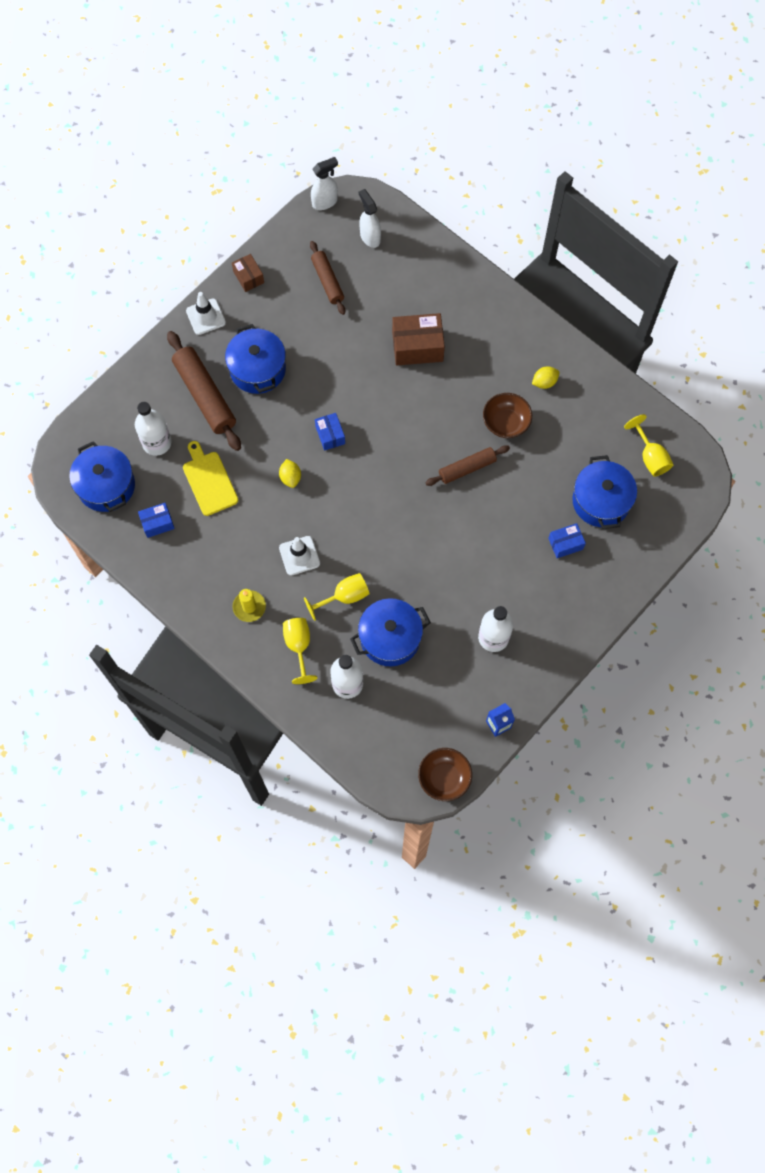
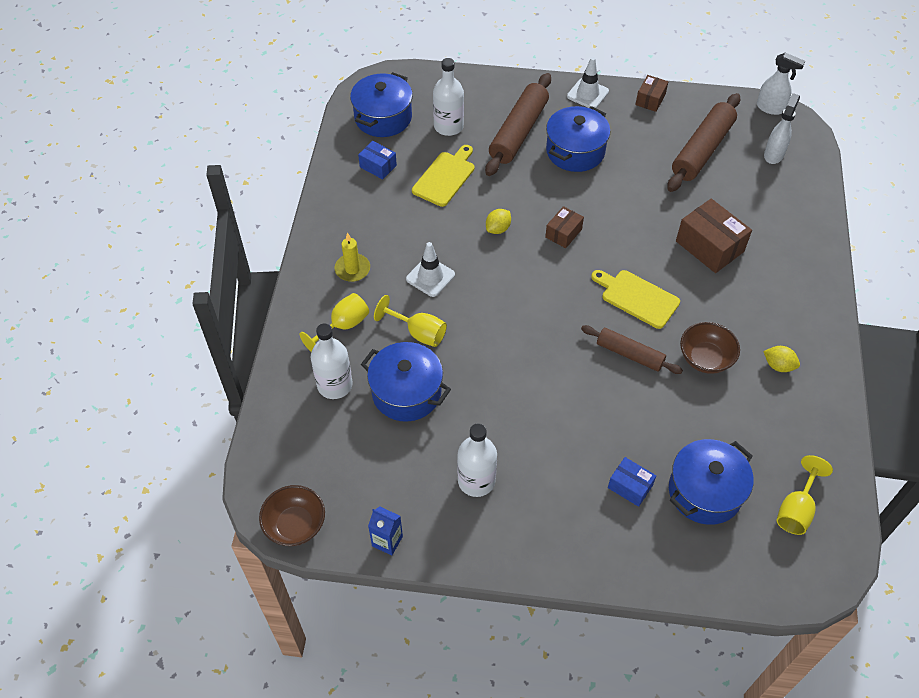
camera: 55 degrees right, 15 degrees down
brown rolling pin [310,241,345,315] -> brown rolling pin [667,93,740,192], size x1.63
blue box [315,413,345,451] -> brown box [545,206,584,248]
none -> yellow cutting board [591,270,680,329]

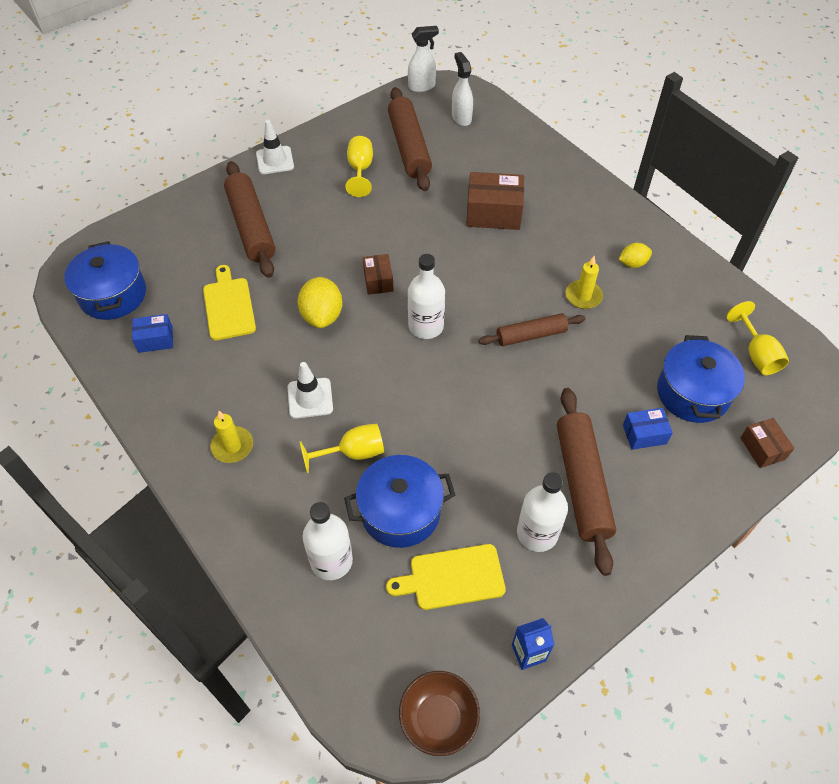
camera: 45 degrees left, 0 degrees up
yellow goblet [300,293,369,352] -> yellow goblet moved to [345,136,373,197]
white bottle [433,58,464,136] -> white bottle moved to [408,254,445,339]
yellow lemon [486,209,511,234] -> yellow lemon [298,277,343,328], size x1.69
blue pot [546,106,610,172] -> none
yellow cutting board [591,270,680,329] -> yellow cutting board moved to [386,544,506,610]
brown box [635,75,668,112] -> brown box moved to [740,418,795,468]
brown bowl [680,322,740,374] -> yellow candle [565,256,603,309]
none -> brown rolling pin [557,388,616,576]

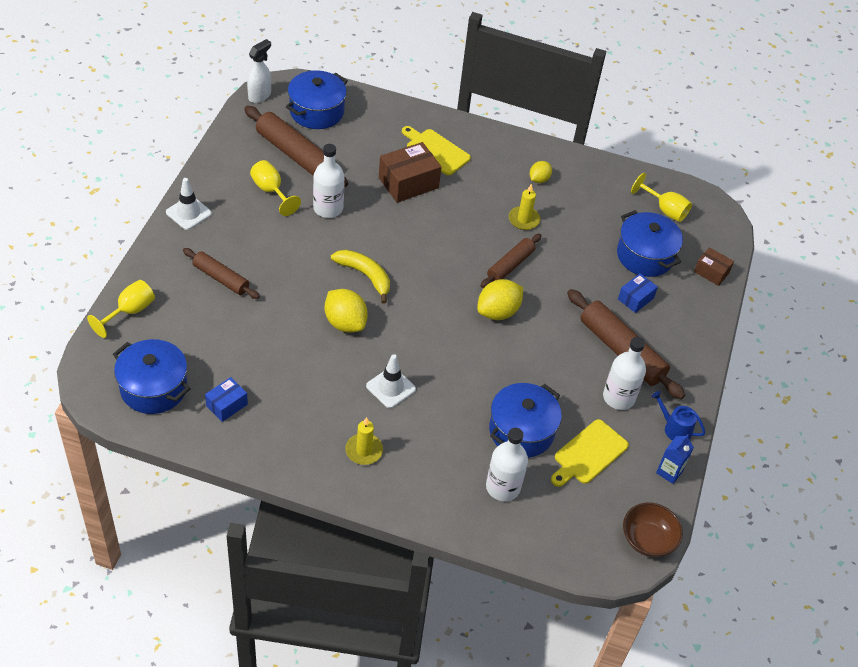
camera: 40 degrees left, 5 degrees down
yellow cutting board [203,265,256,341] -> yellow cutting board moved to [402,126,471,175]
brown rolling pin [224,161,275,278] -> brown rolling pin [183,248,260,299], size x0.61
yellow goblet [300,423,384,473] -> yellow goblet moved to [87,280,155,338]
brown box [363,254,394,295] -> yellow banana [331,249,390,304]
white bottle [408,254,445,339] -> white bottle moved to [313,144,345,218]
white spray bottle [452,52,473,126] -> blue pot [286,70,348,129]
none -> yellow lemon [477,279,523,320]
none -> blue watering can [651,391,705,441]

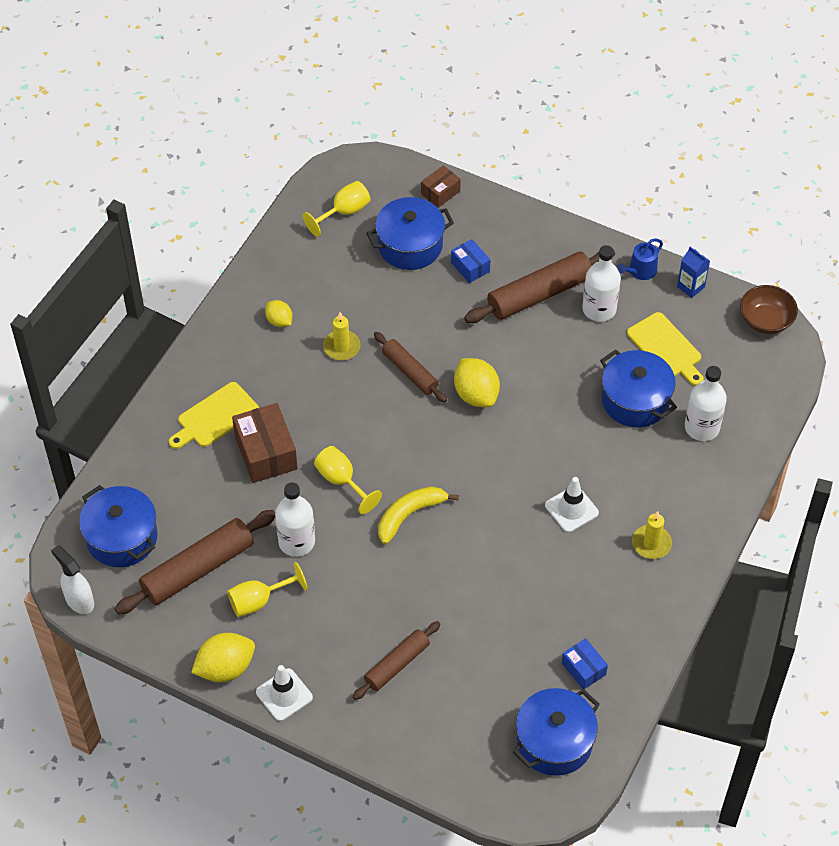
camera: 75 degrees left, 5 degrees up
yellow goblet [87,280,155,338] -> yellow goblet moved to [314,446,382,514]
yellow lemon [325,289,368,333] -> yellow lemon moved to [191,633,255,682]

